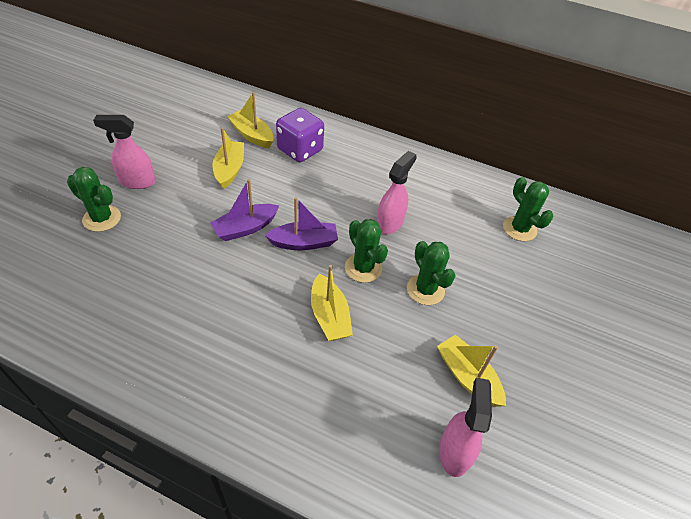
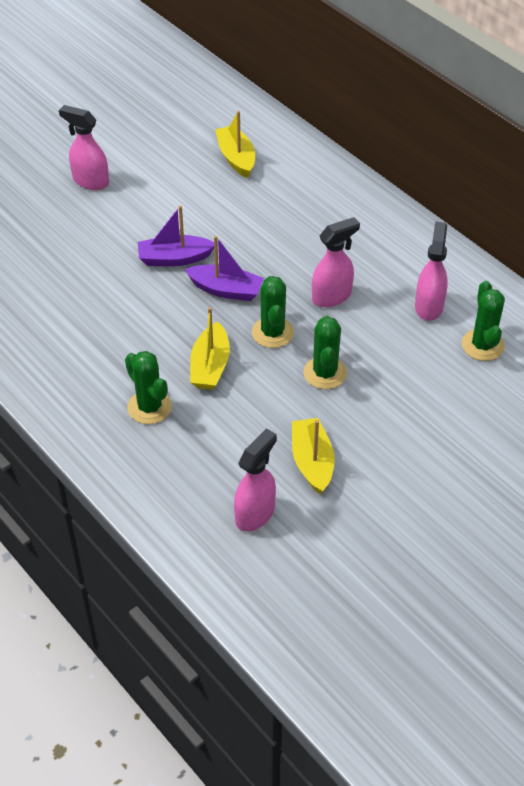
camera: 30 degrees right, 0 degrees up
green cactus [67,167,121,232] -> green cactus moved to [125,351,172,424]
yellow boat [212,127,244,189] -> none
purple dice [276,108,324,162] -> none
none -> pink spray bottle [415,221,448,321]

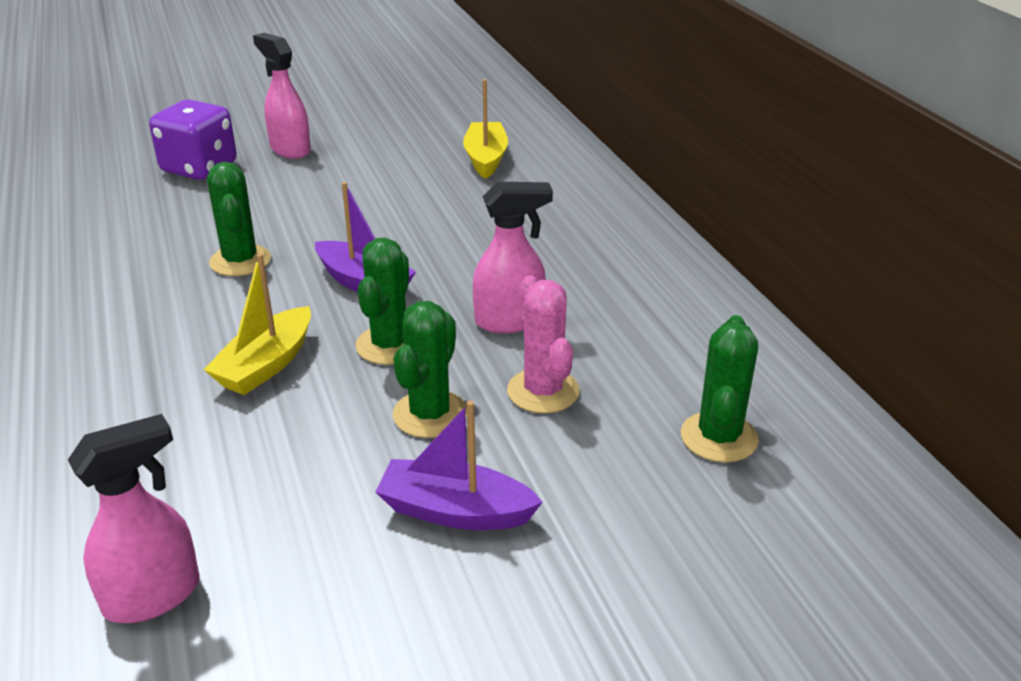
camera: 20 degrees right, 15 degrees down
green cactus [125,351,172,424] -> green cactus moved to [207,162,271,276]
purple boat [138,205,214,266] -> purple boat moved to [375,400,543,530]
yellow boat [292,418,335,494] -> none
pink spray bottle [415,221,448,321] -> none
none -> purple dice [149,99,237,180]
none -> pink cactus [507,275,580,413]

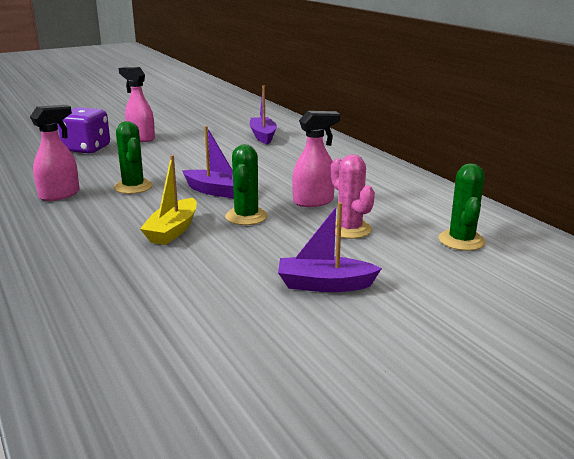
camera: 10 degrees left, 10 degrees down
pink spray bottle [68,414,200,623] -> pink spray bottle moved to [30,105,79,201]
green cactus [393,301,467,438] -> none
yellow boat [463,79,508,179] -> purple boat [250,85,277,144]

